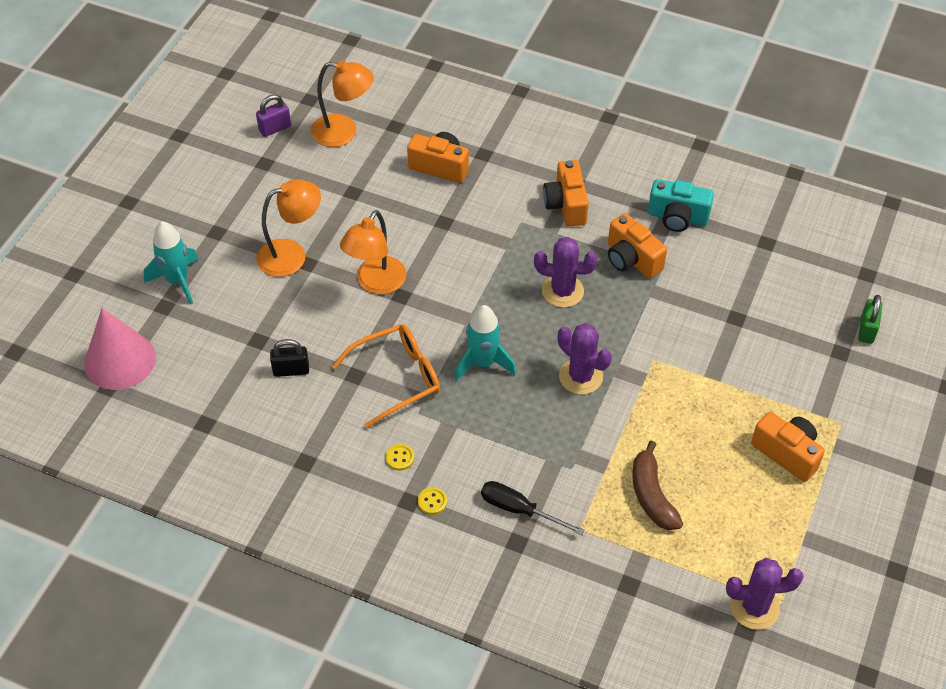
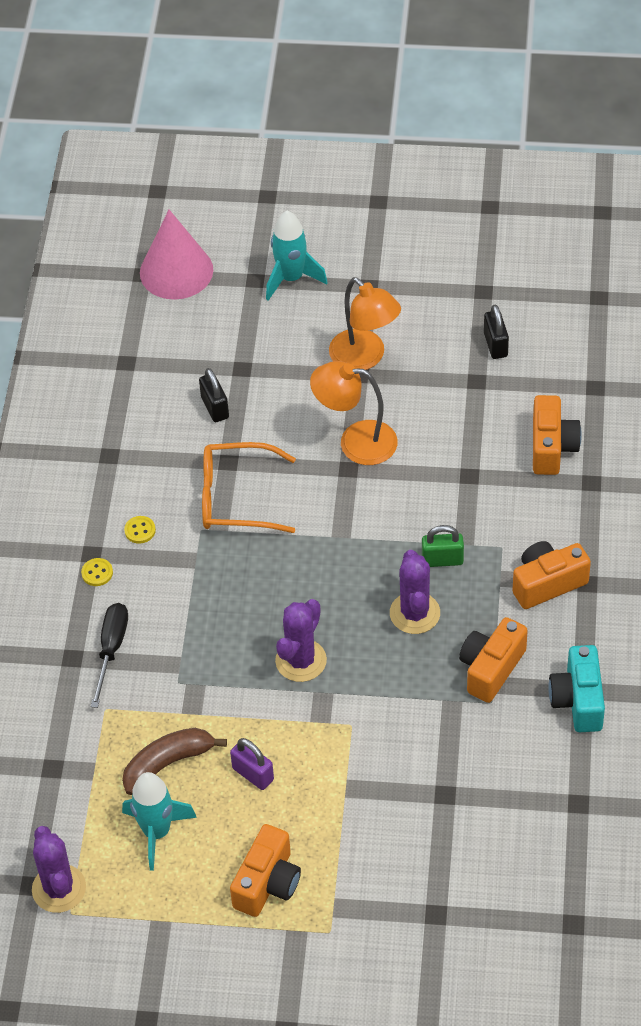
camera: 75 degrees right, 0 degrees up
purple padlock [256,94,291,137] -> purple padlock moved to [230,738,274,790]
orange lamp [311,60,374,147] -> none
orange glasses [332,324,440,428] -> orange glasses turned 135 degrees clockwise [202,442,296,533]
turquoise rocket [455,305,516,382] -> turquoise rocket moved to [122,772,197,871]
green padlock [858,295,882,344] -> green padlock moved to [422,525,464,567]
none -> black padlock [484,305,509,359]

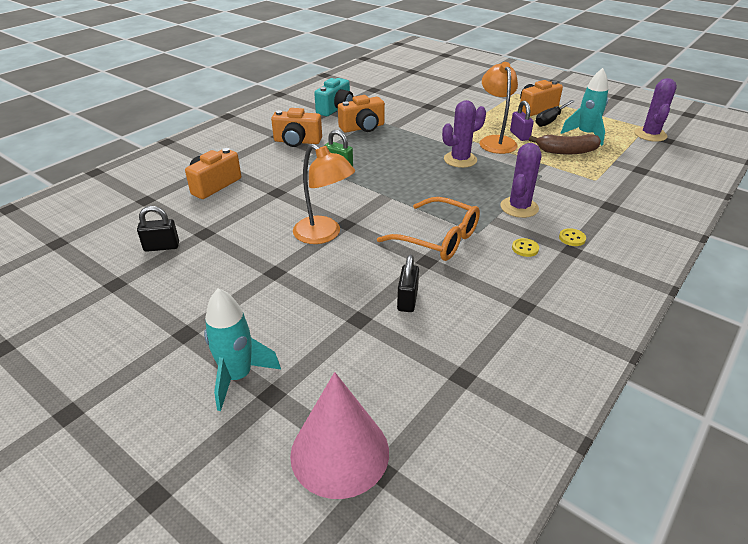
camera: 150 degrees left, 15 degrees down
black screwdriver [91,603,128,708] -> black screwdriver moved to [536,100,575,127]
orange lamp [329,277,401,370] -> orange lamp moved to [479,62,518,154]
purple cactus [390,550,440,634] -> purple cactus moved to [500,143,541,218]
black padlock [484,305,509,359] -> black padlock turned 60 degrees clockwise [137,206,179,252]

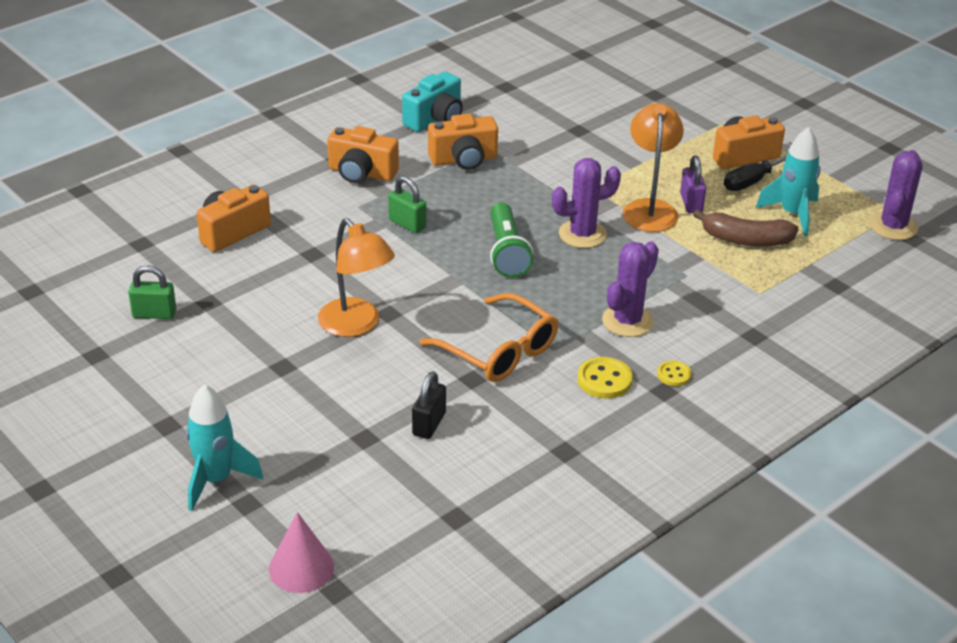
camera: 10 degrees right, 0 degrees up
black padlock [137,206,179,252] -> green padlock [128,265,176,319]
pink cone [290,372,389,499] -> pink cone [269,512,334,593], size x0.65
yellow button [512,238,539,257] -> yellow button [577,357,633,399], size x1.61
none -> green flashlight [490,203,533,278]

